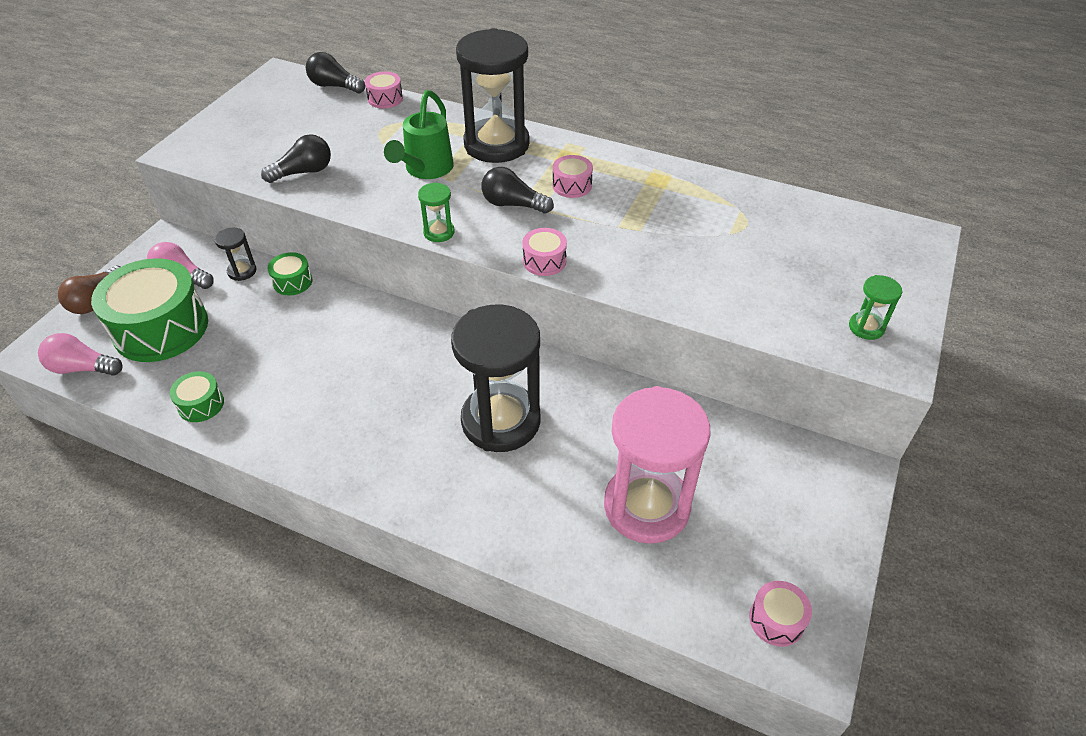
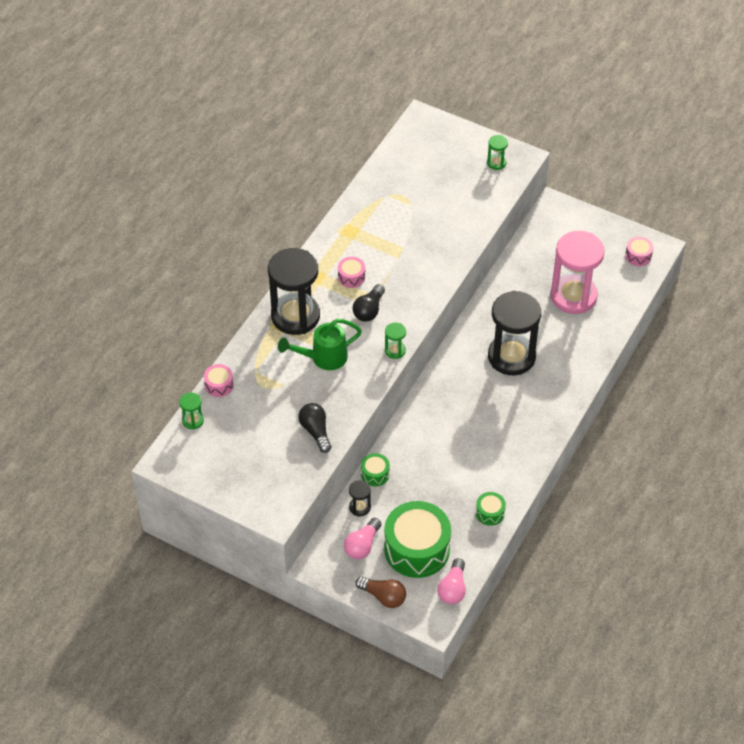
camera: 85 degrees left, 5 degrees up
black light bulb [306,52,365,93] -> green hourglass [179,392,204,429]
green watering can [384,90,454,179] -> green watering can turned 135 degrees clockwise [278,319,362,370]
pink drum [522,228,567,276] -> none

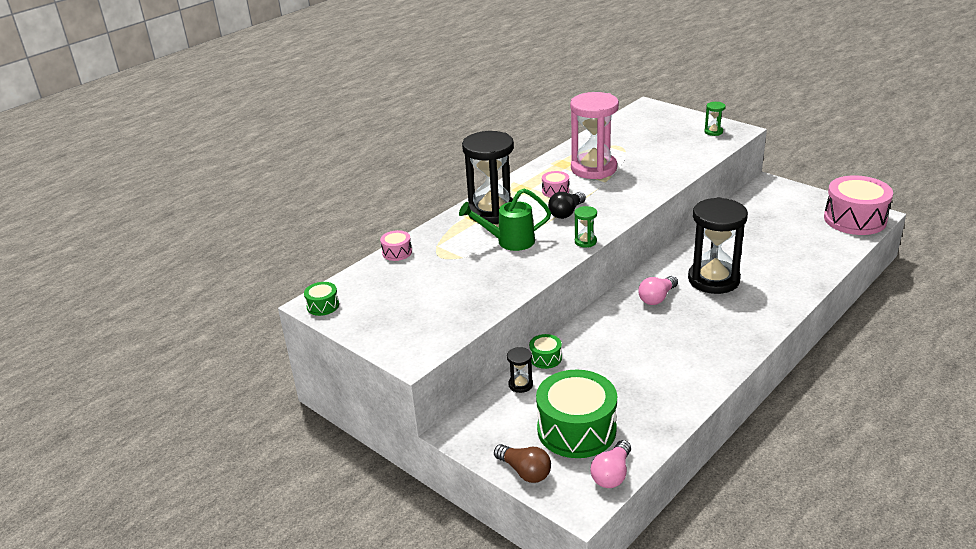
camera: 15 degrees right, 20 degrees down
green hourglass [179,392,204,429] -> none
black light bulb [298,403,331,453] -> none
pink light bulb [344,518,381,559] -> pink light bulb moved to [638,276,678,305]
green drum [476,492,506,526] -> green drum moved to [304,282,339,316]
pink hourglass [550,231,605,314] -> pink hourglass moved to [570,92,619,179]
pink drum [625,237,653,266] -> pink drum [824,175,893,235], size x2.23

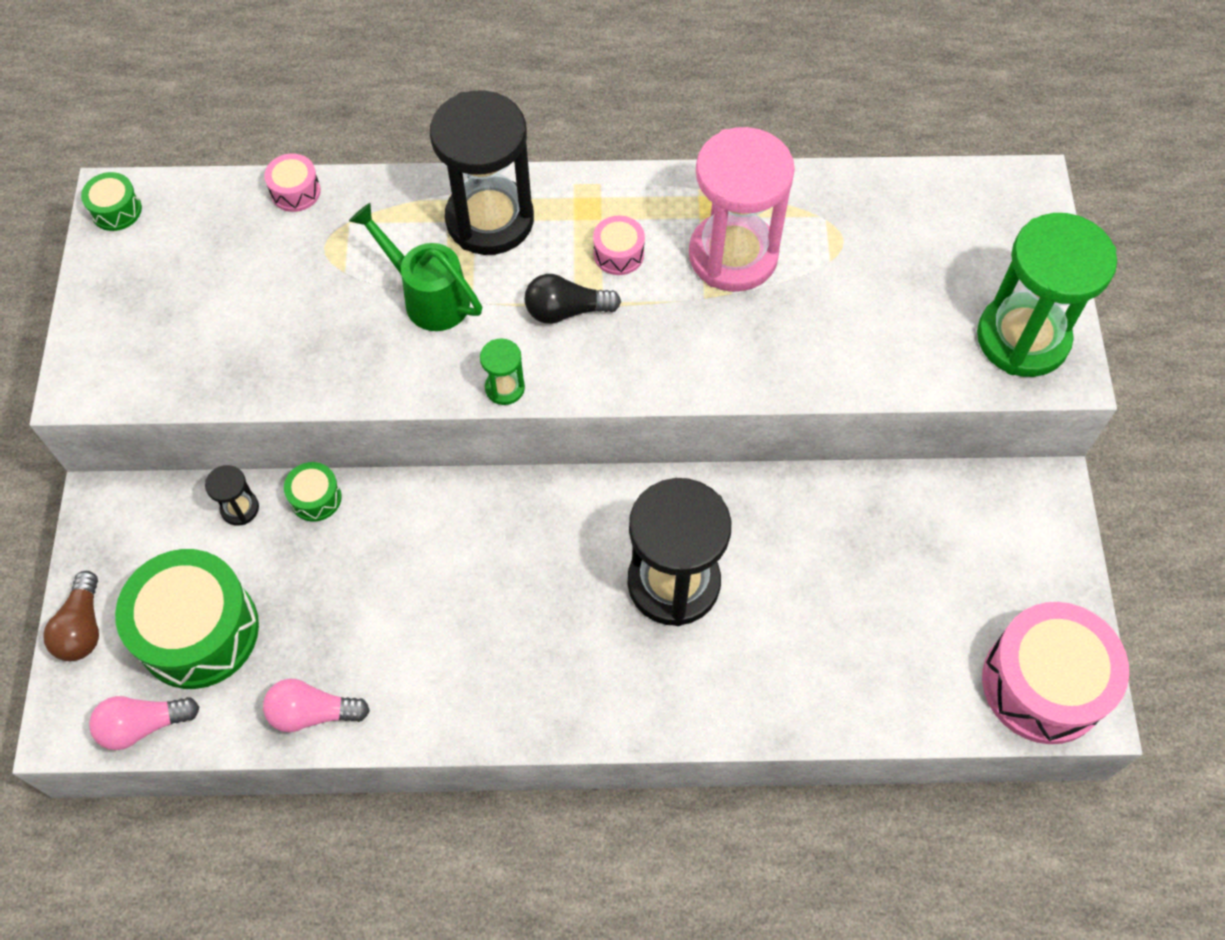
camera: 45 degrees right, 30 degrees up
pink light bulb [638,276,678,305] -> pink light bulb moved to [263,679,370,732]
green hourglass [704,102,726,136] -> green hourglass [977,213,1117,377], size x2.37

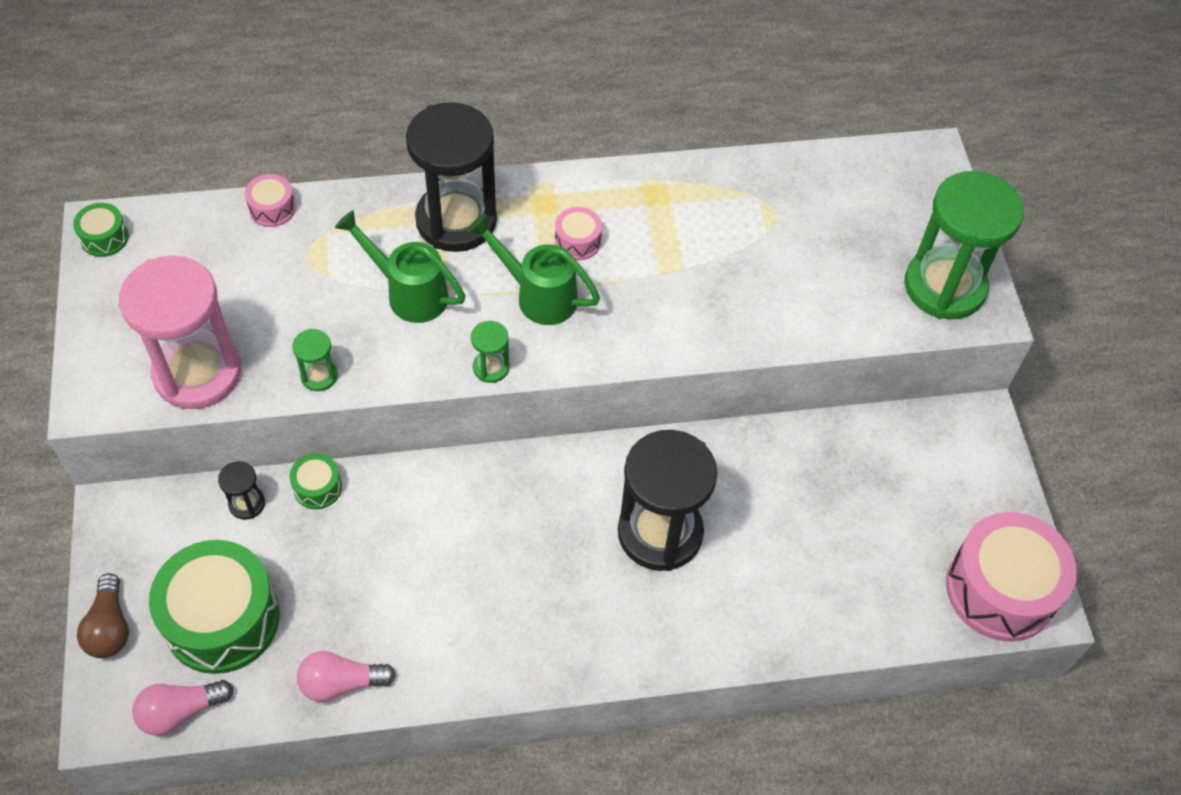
camera: 10 degrees left, 5 degrees down
black light bulb [525,274,621,324] -> green watering can [467,214,600,325]
pink hourglass [689,127,795,292] -> pink hourglass moved to [119,255,241,409]
none -> green hourglass [292,329,338,391]

